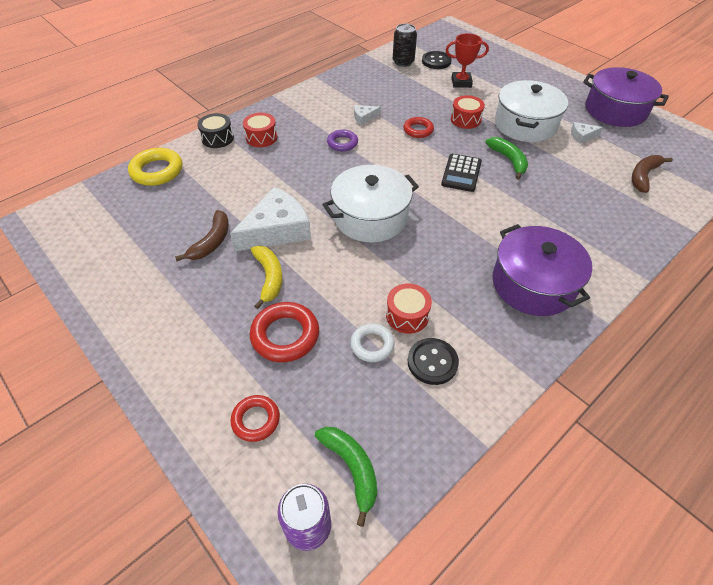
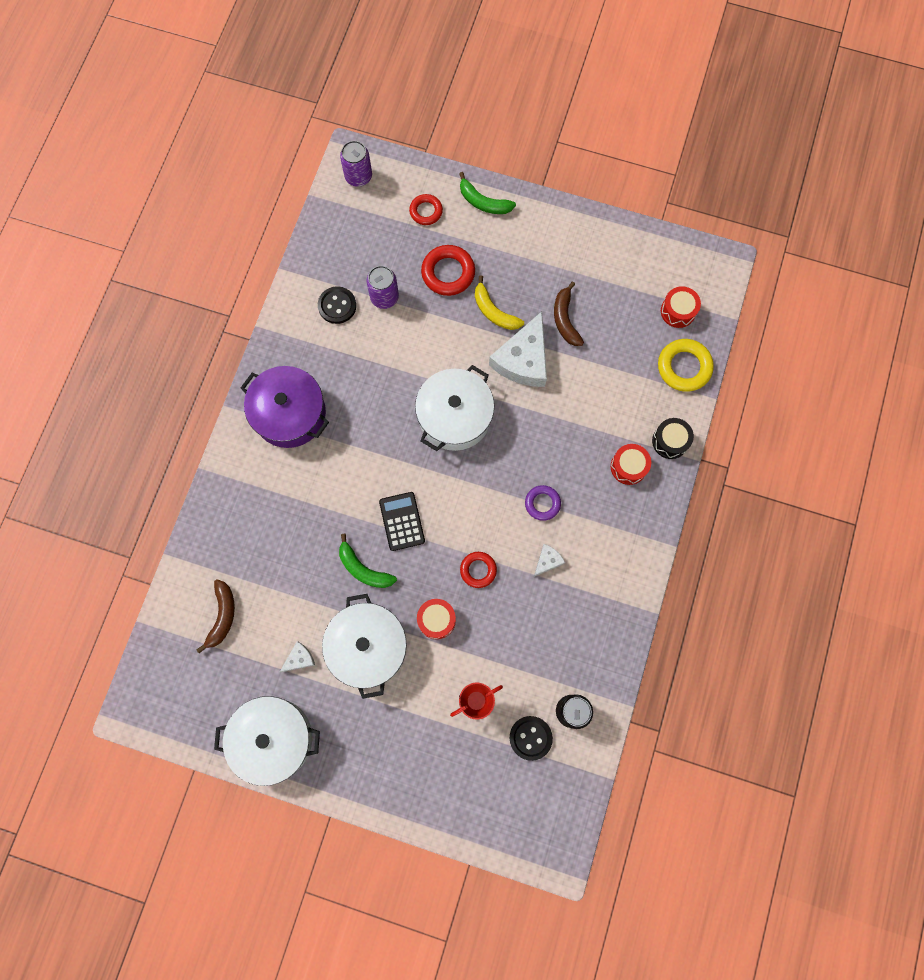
camera: 150 degrees right, 25 degrees up
green banana [315,427,377,527] -> green banana moved to [459,172,516,214]
white ring [350,323,395,362] -> purple can [366,266,399,309]
red drum [386,283,432,334] -> red drum moved to [661,286,701,328]
purple pot [583,67,669,127] -> white pot [214,696,320,786]

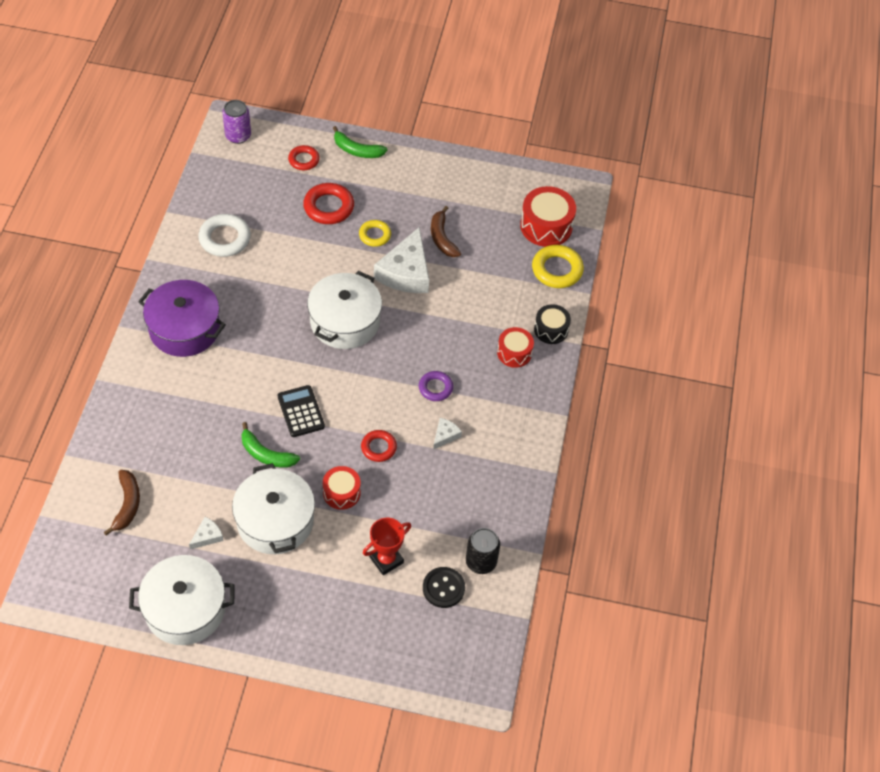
camera: 10 degrees left, 20 degrees down
black button [318,286,356,324] -> white ring [198,214,251,257]
purple can [366,266,399,309] -> none
yellow banana [475,276,524,330] -> yellow ring [359,220,391,247]
red drum [661,286,701,328] -> red drum [520,186,576,247], size x1.60

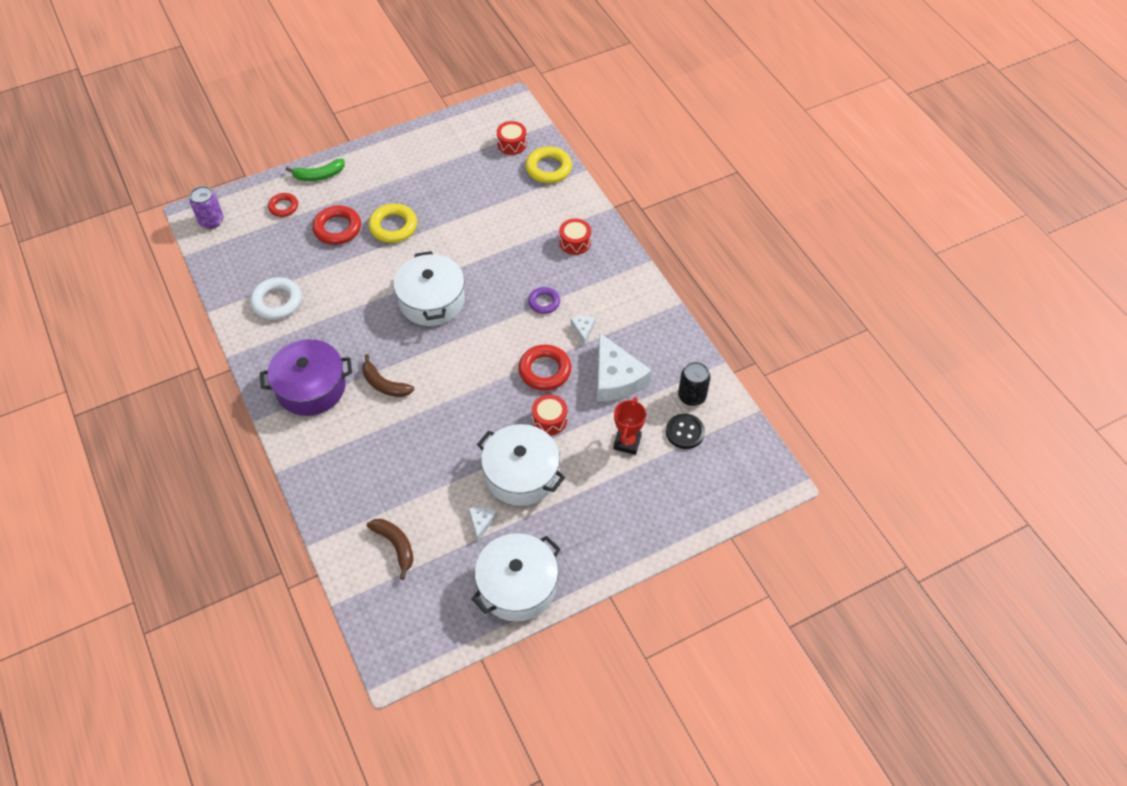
camera: 35 degrees left, 0 degrees up
green banana [242,422,300,468] -> none
black calculator [278,385,325,437] -> none
yellow ring [359,220,391,247] -> yellow ring [368,204,417,243], size x1.59
red ring [361,430,397,462] -> red ring [518,345,572,390], size x1.59
white cheese [374,227,429,293] -> white cheese moved to [597,332,652,401]
brown banana [431,206,461,257] -> brown banana moved to [362,354,414,397]
red drum [520,186,576,247] -> red drum [497,121,527,155], size x0.62
black drum [534,304,571,344] -> none

